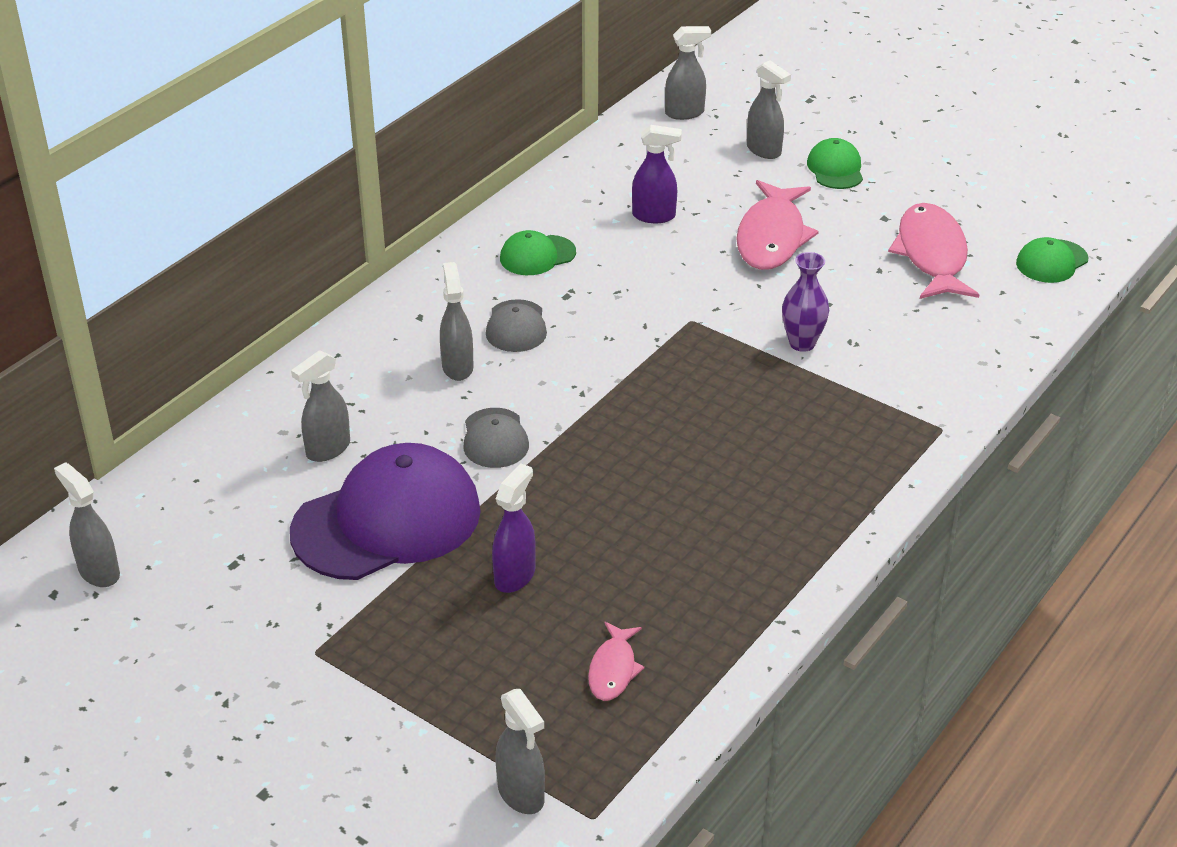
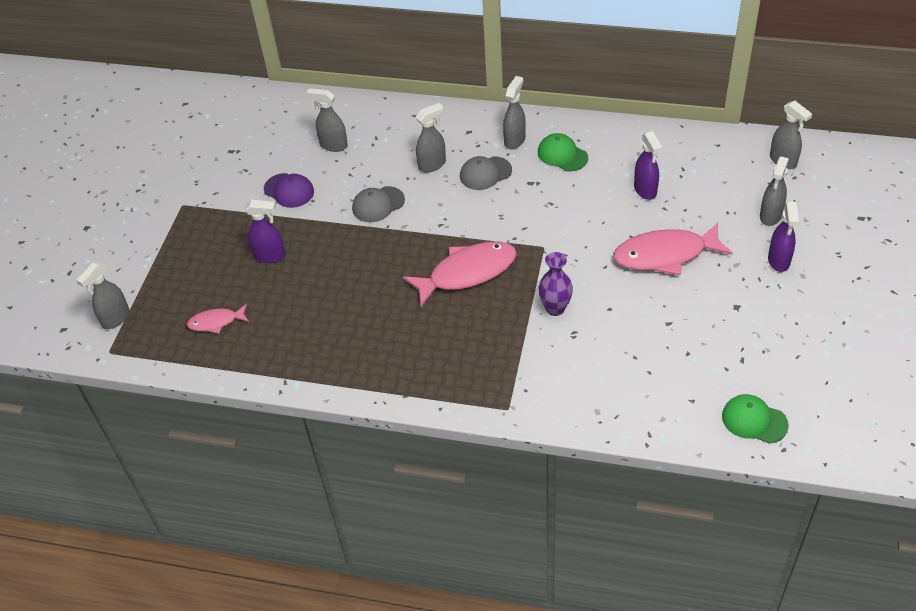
camera: 70 degrees right, 10 degrees up
grey spray bottle [54,462,120,587] -> grey spray bottle moved to [503,76,526,149]
purple cap [290,443,481,580] -> purple cap [264,173,314,208], size x0.48
green cap [807,138,863,189] -> purple spray bottle [768,202,799,272]
pink fish [888,203,979,299] -> pink fish moved to [403,241,517,307]

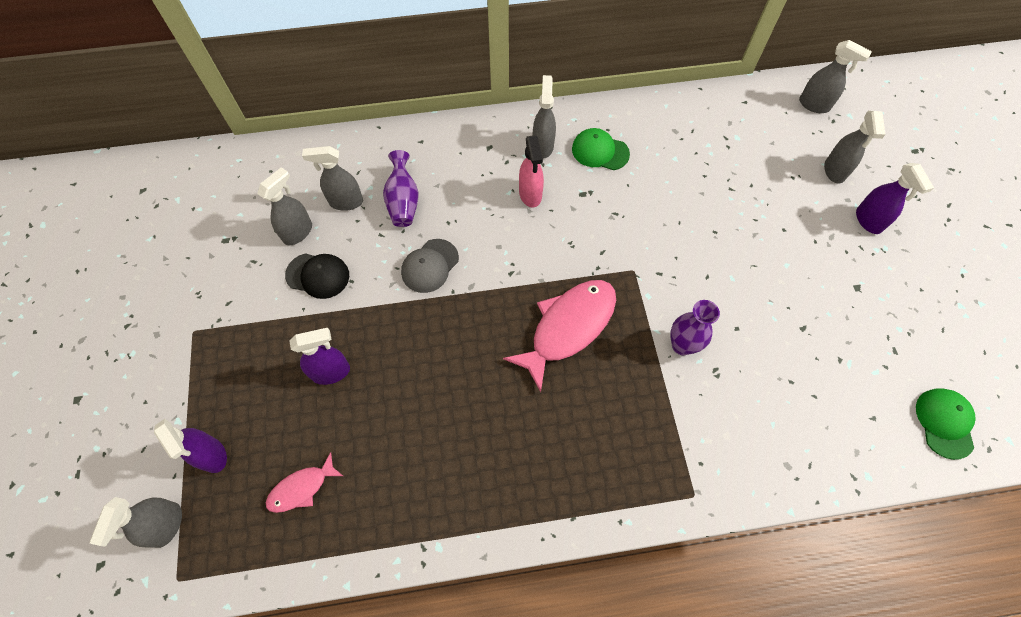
camera: 25 degrees left, 15 degrees up
purple cap [264,173,314,208] -> black cap [285,253,349,299]
grey spray bottle [416,103,446,173] -> grey spray bottle moved to [257,167,312,245]
grey cap [460,156,512,190] -> pink spray bottle [519,135,544,208]
pink fish [613,223,733,275] -> none
purple spray bottle [634,131,663,200] -> purple spray bottle moved to [154,419,227,473]
green cap [722,394,789,444] -> green cap turned 90 degrees clockwise [916,388,976,460]
none -> purple vase [383,150,419,227]

